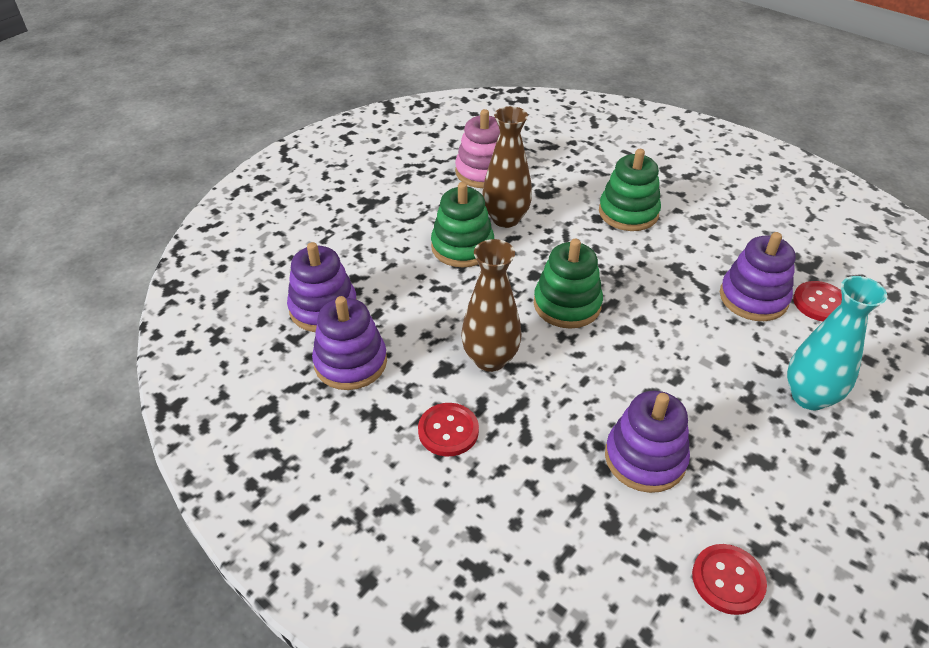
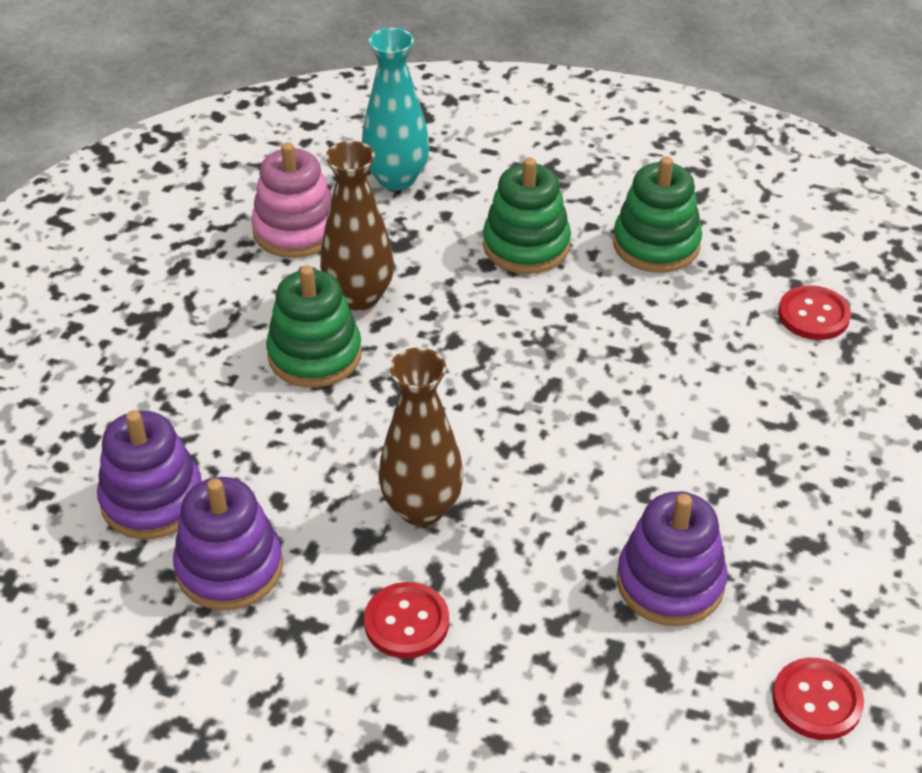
camera: 20 degrees left, 0 degrees up
green stacking toy [534,239,603,329] -> green stacking toy moved to [613,156,702,273]
purple stacking toy [720,232,795,321] -> none
turquoise vase [787,276,887,410] -> turquoise vase moved to [362,28,429,191]

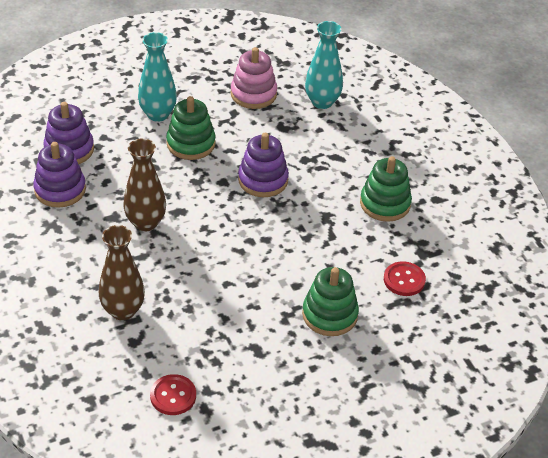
camera: 45 degrees right, 0 degrees up
brown vase [320,141,394,311] -> brown vase moved to [99,225,145,321]
red button [364,582,449,658] -> none
green stacking toy [483,157,571,274] -> green stacking toy moved to [302,267,359,336]
purple stacking toy [617,492,727,626] -> purple stacking toy moved to [238,133,289,197]
none -> turquoise vase [138,32,177,122]

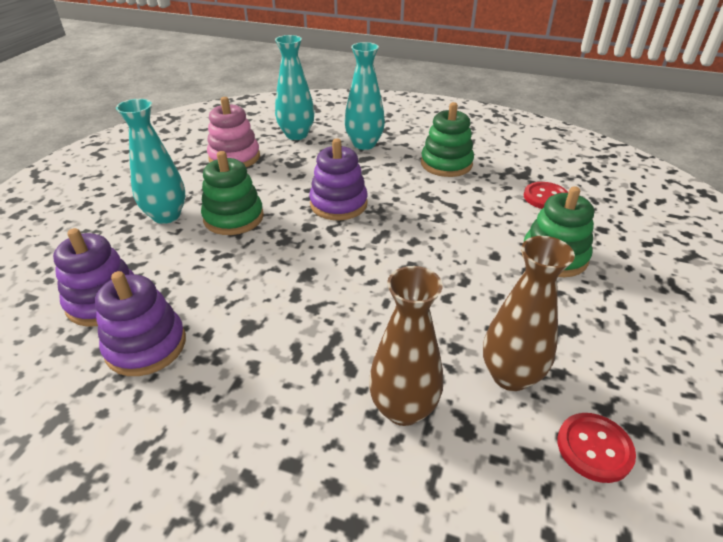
camera: 45 degrees left, 5 degrees down
brown vase [123,138,166,231] -> brown vase moved to [483,236,575,391]
none -> turquoise vase [345,42,385,150]

